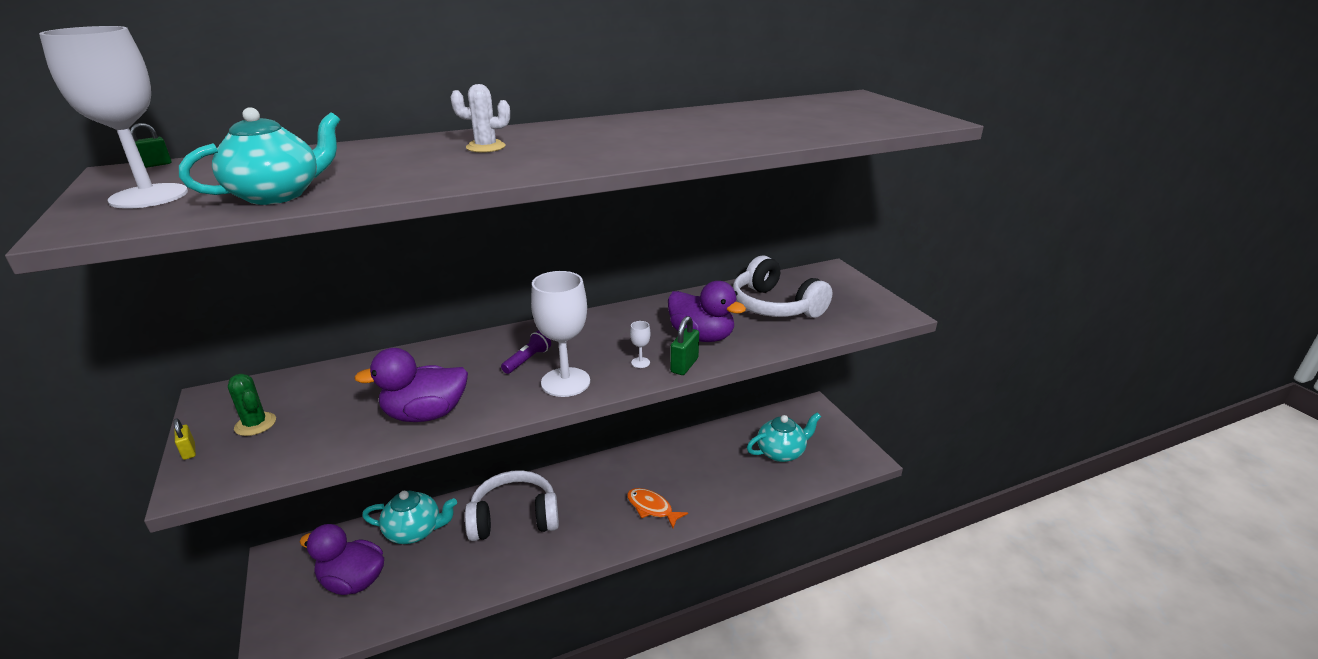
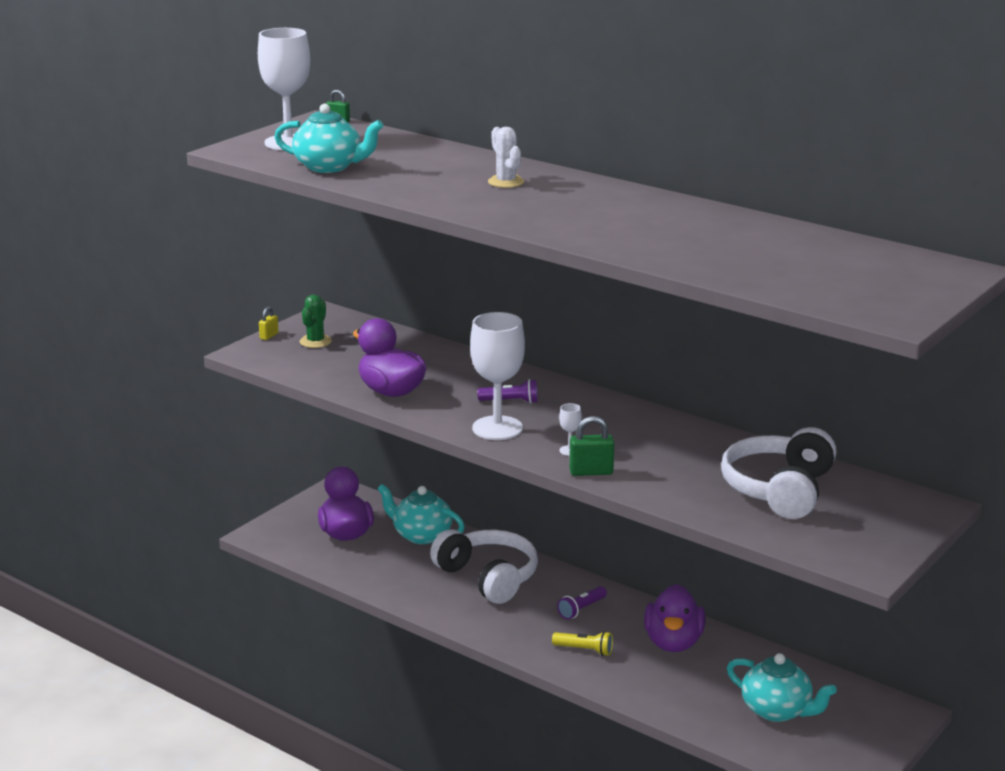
camera: 60 degrees right, 5 degrees down
turquoise teapot [362,491,457,544] -> turquoise teapot turned 150 degrees clockwise [377,484,465,544]
orange fish [627,488,688,528] -> yellow flashlight [552,631,613,656]
purple duck [668,281,746,342] -> purple duck moved to [644,584,706,652]
none -> purple flashlight [557,586,607,620]

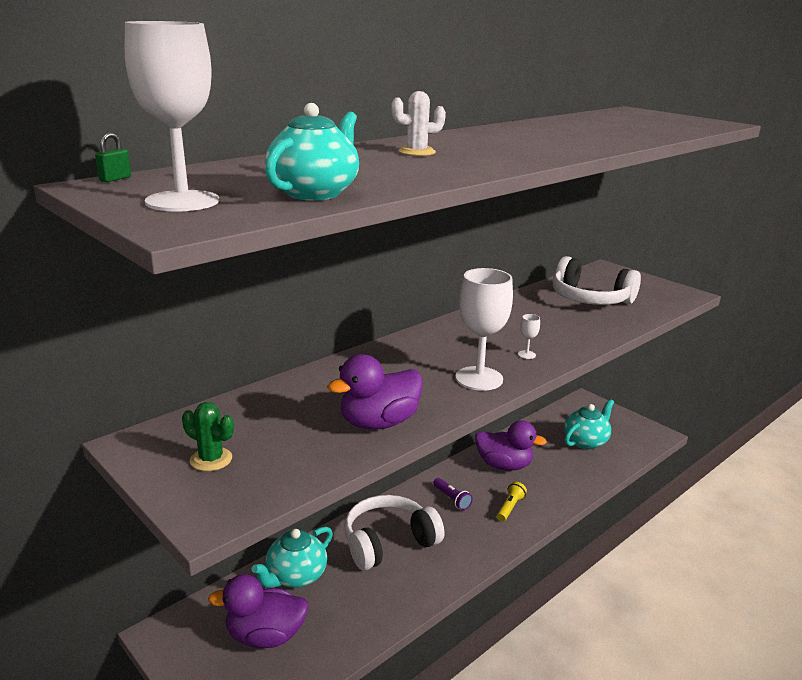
camera: 80 degrees left, 0 degrees up
yellow padlock [259,307,279,340] -> none
purple flashlight [477,379,538,403] -> none
green padlock [569,416,614,476] -> none

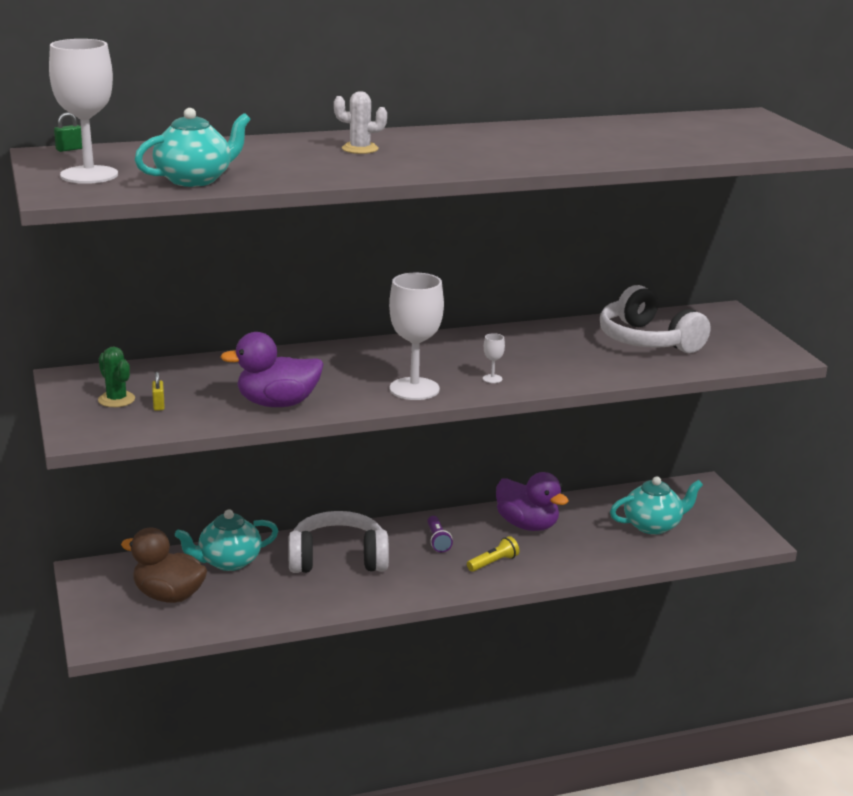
camera: 25 degrees right, 0 degrees up
purple duck [208,574,309,648] -> brown duck [121,528,207,603]
none -> yellow padlock [152,372,165,411]

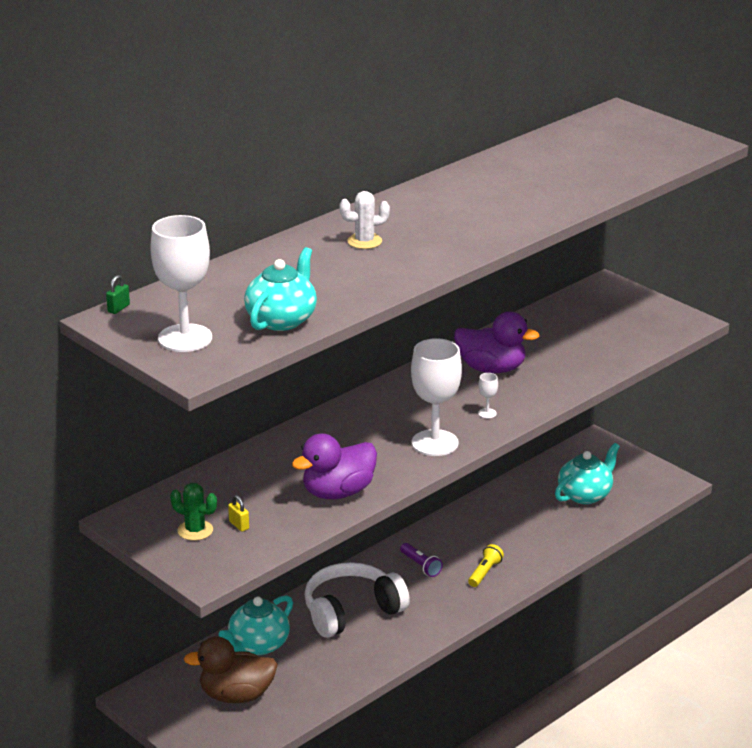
camera: 25 degrees left, 5 degrees up
purple duck [496,472,569,531] -> purple duck moved to [454,312,539,373]
white headphones [600,285,711,353] -> none

